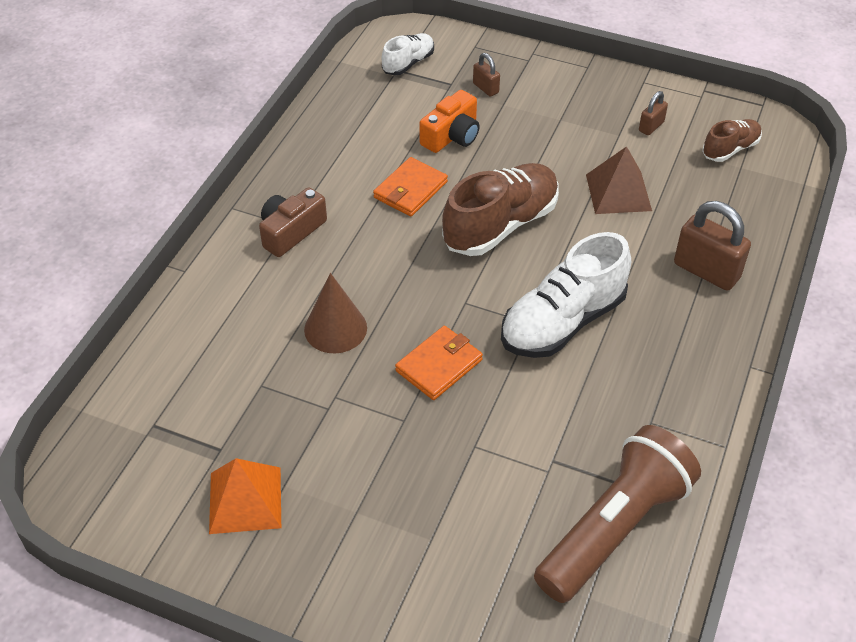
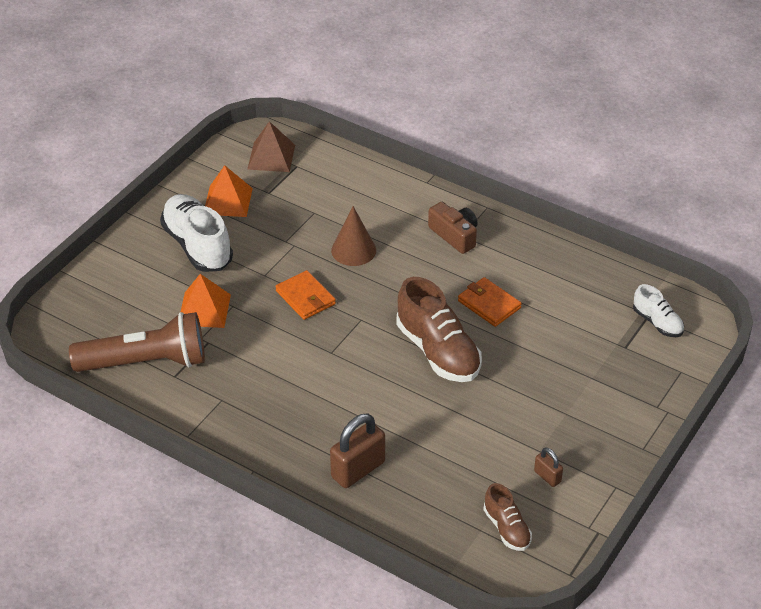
camera: 100 degrees right, 5 degrees down
orange camera [419,90,480,153] -> none
brown padlock [473,53,500,97] -> none
white shoe [501,232,631,358] -> white shoe moved to [160,194,233,272]
brown flashlight [534,425,701,603] -> brown flashlight turned 60 degrees counterclockwise [69,312,205,372]
brown pyramid [586,146,652,214] -> brown pyramid moved to [247,121,295,172]
none -> orange pyramid [181,274,231,328]

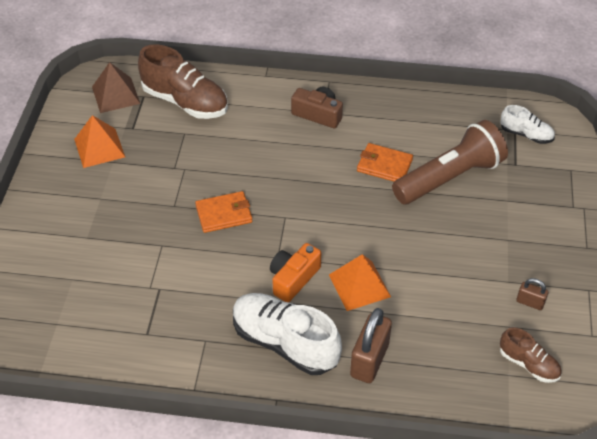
camera: 25 degrees left, 5 degrees up
brown flashlight [69,312,205,372] -> brown flashlight moved to [392,120,508,204]
white shoe [160,194,233,272] -> white shoe moved to [233,293,342,375]
orange pyramid [181,274,231,328] -> orange pyramid moved to [329,254,391,311]
orange wallet [275,270,336,320] -> orange wallet turned 45 degrees counterclockwise [195,191,252,233]
brown cone [331,206,376,266] -> none
brown shoe [396,277,482,382] -> brown shoe moved to [138,45,228,119]
none -> orange camera [270,243,321,303]

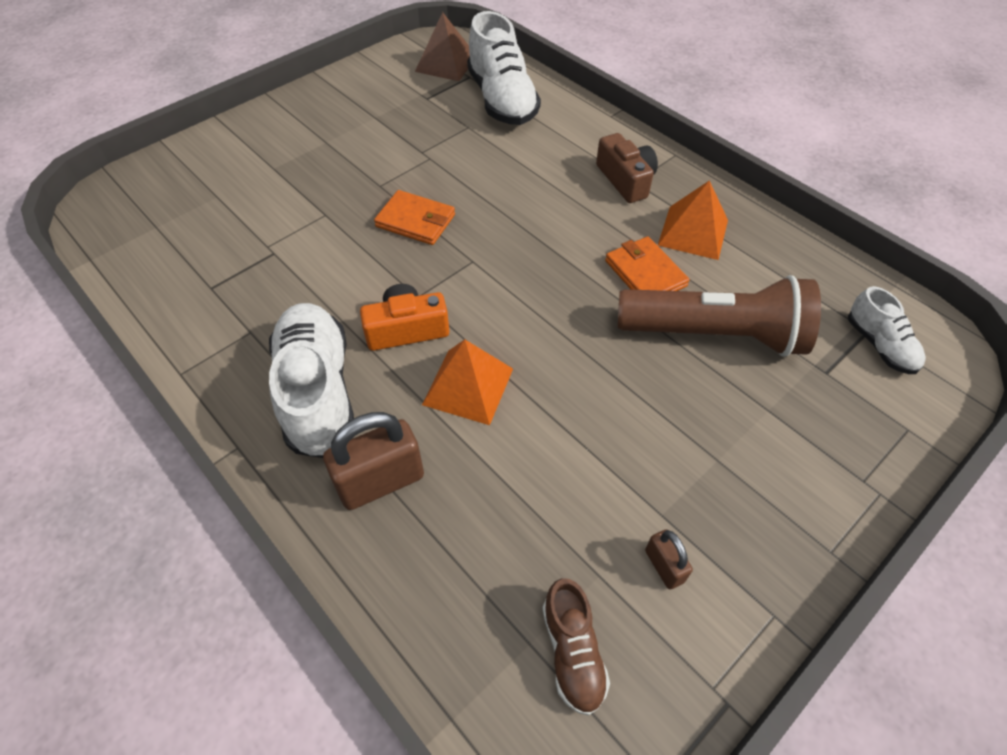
camera: 40 degrees right, 5 degrees up
orange pyramid [74,115,125,168] -> orange pyramid moved to [658,180,728,260]
brown shoe [138,45,228,119] -> white shoe [467,11,541,125]

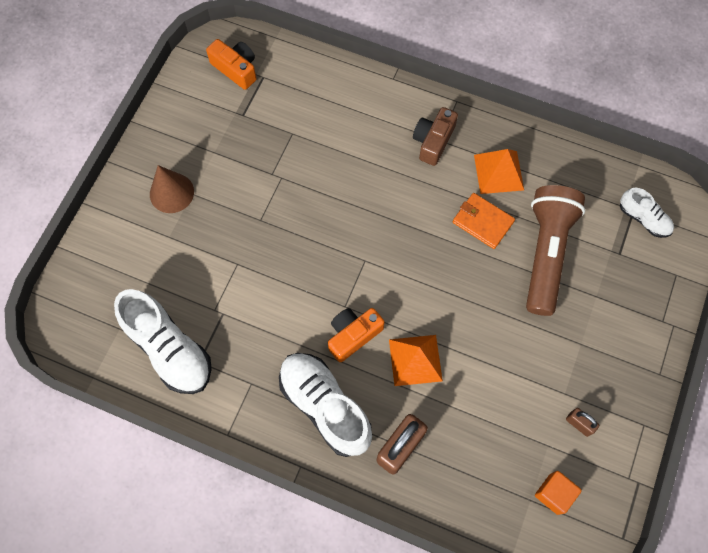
camera: 25 degrees left, 15 degrees up
orange wallet [374,190,455,245] -> none
brown pyramid [415,12,470,81] -> orange camera [206,39,256,90]
white shoe [467,11,541,125] -> white shoe moved to [114,289,212,394]
brown shoe [542,579,610,715] -> orange cube [535,471,582,515]
brown camera [596,133,658,203] -> brown camera turned 105 degrees counterclockwise [413,107,458,166]
brown flashlight [618,275,821,357] -> brown flashlight turned 60 degrees counterclockwise [526,185,585,316]
none -> brown cone [150,165,194,213]

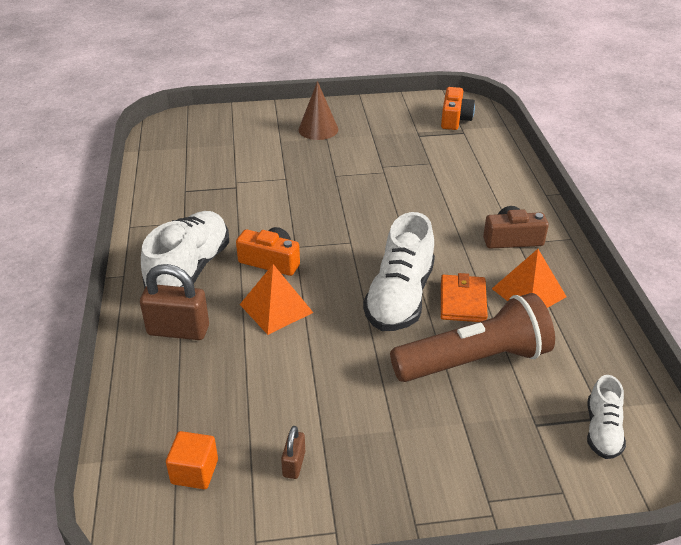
camera: 60 degrees right, 30 degrees down
white shoe [114,289,212,394] -> white shoe moved to [363,212,435,331]

